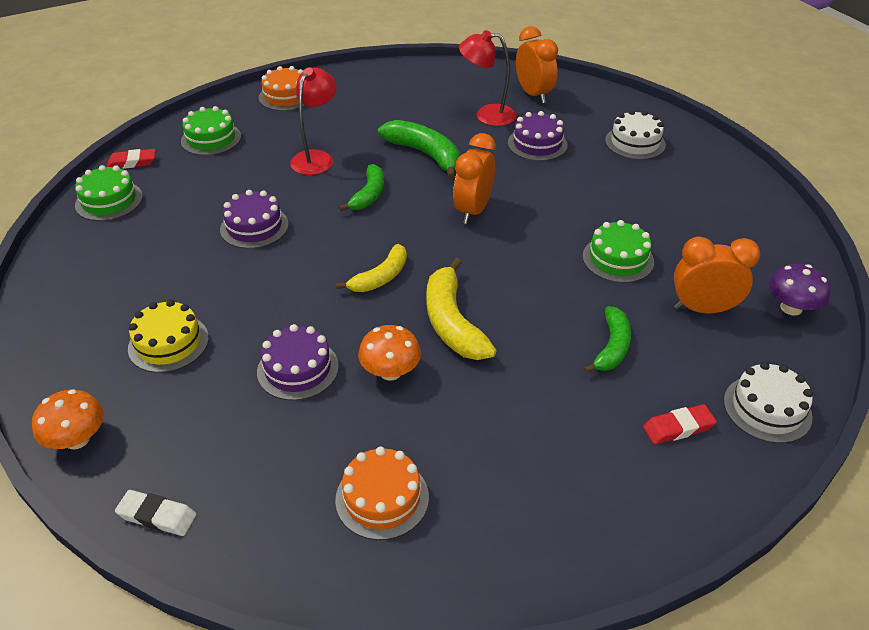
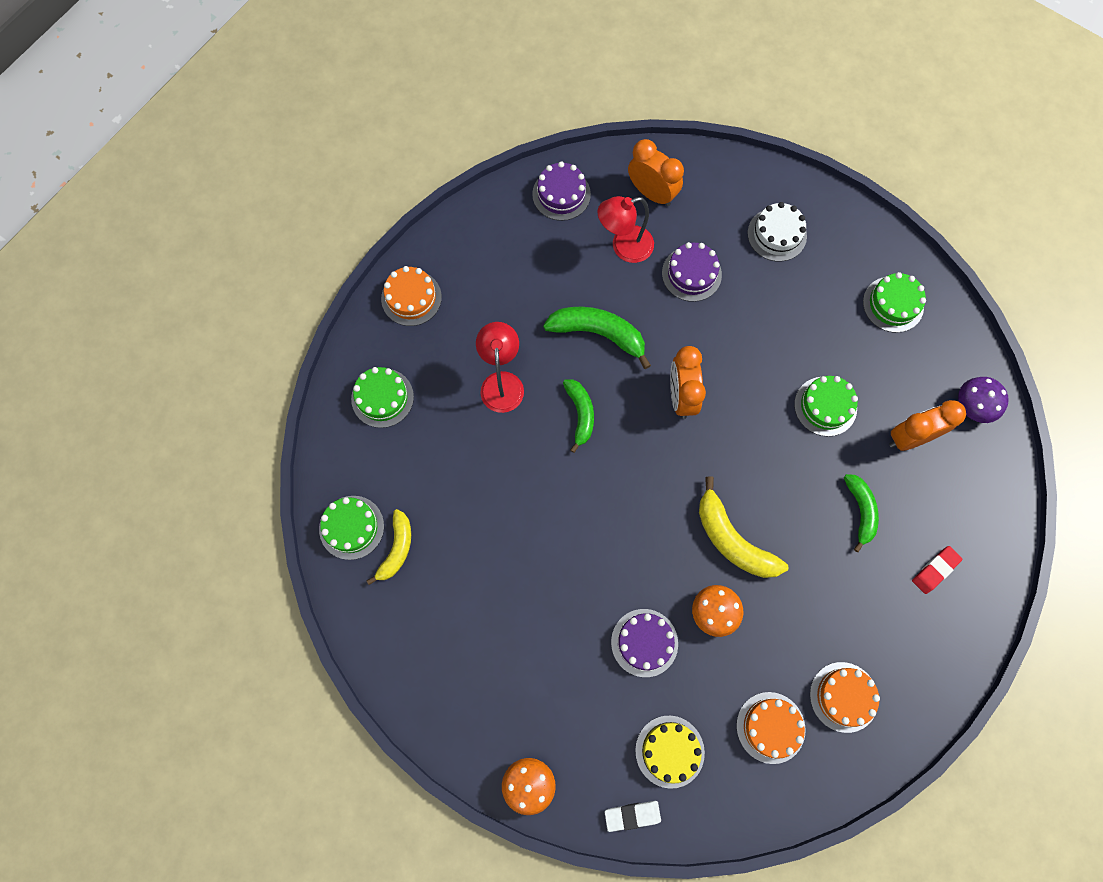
camera: 25 degrees left, 30 degrees up
red eraser [107,149,156,169] -> none
yellow cake [128,300,209,373] -> yellow cake moved to [635,716,705,789]
purple cake [220,190,289,249] -> purple cake moved to [532,161,591,221]
yellow banana [336,244,407,292] -> yellow banana moved to [366,509,411,585]
white cake [724,362,813,443] -> none
none -> orange cake [810,662,880,733]
none -> green cake [863,272,926,333]

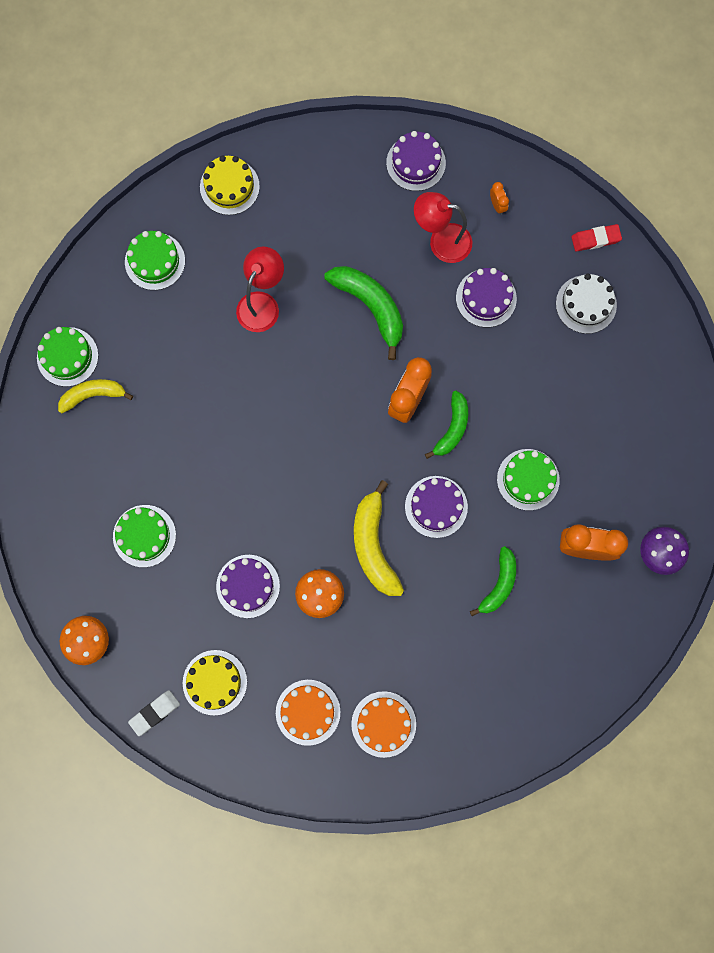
camera: 30 degrees right, 5 degrees up
yellow banana [366,509,411,585] -> yellow banana turned 150 degrees counterclockwise [58,379,133,413]
orange cake [381,266,442,326] -> yellow cake [200,155,260,215]
green banana [563,379,594,453] -> green banana moved to [425,391,468,459]
white eraser [604,801,661,832] -> white eraser turned 60 degrees counterclockwise [128,690,180,736]
orange clock [628,139,684,206] -> orange clock [490,182,509,215], size x0.46
green cake [863,272,926,333] -> green cake moved to [113,505,176,567]
red eraser [912,546,963,594] -> red eraser moved to [571,224,622,252]
none -> purple cake [405,476,468,538]

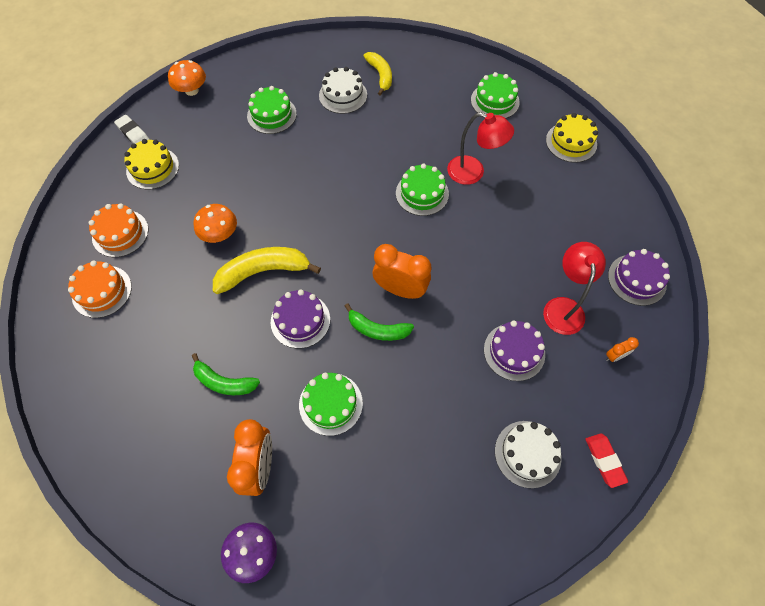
camera: 85 degrees right, 15 degrees down
green cake [37,327,98,387] -> green cake moved to [396,163,449,216]
purple cake [216,555,280,618] -> none
green banana [325,266,403,360] -> none
none -> white cake [319,67,367,114]

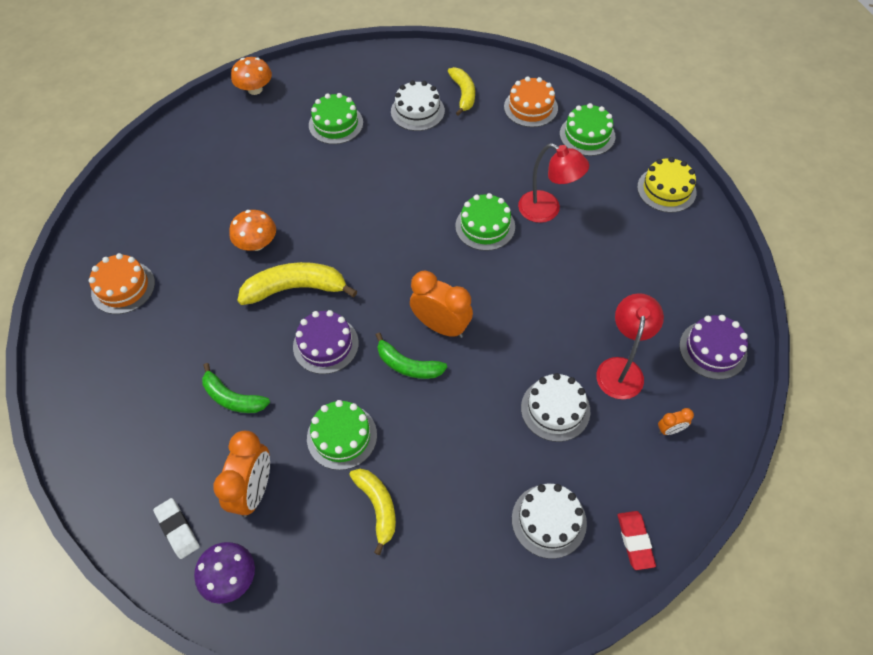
camera: 10 degrees right, 5 degrees down
orange cake [89,203,149,257] -> orange cake moved to [504,77,558,127]
white eraser [114,115,150,144] -> white eraser moved to [153,498,199,559]
yellow cake [124,139,179,190] -> none
purple cake [484,321,545,381] -> white cake [521,373,590,442]
none -> yellow banana [349,469,396,555]

